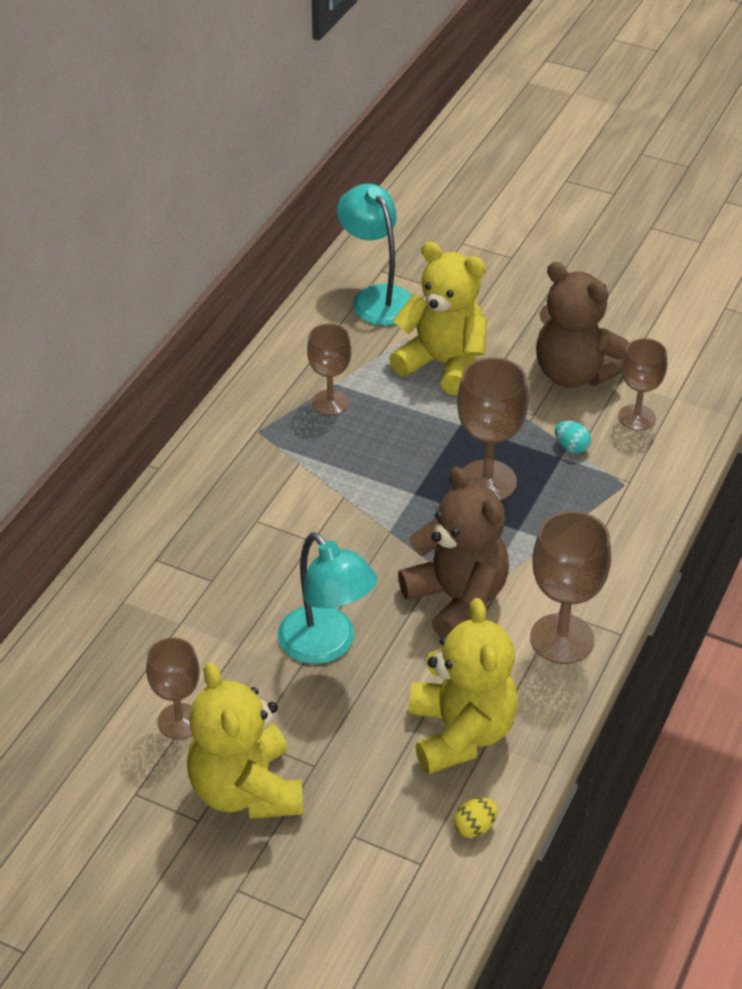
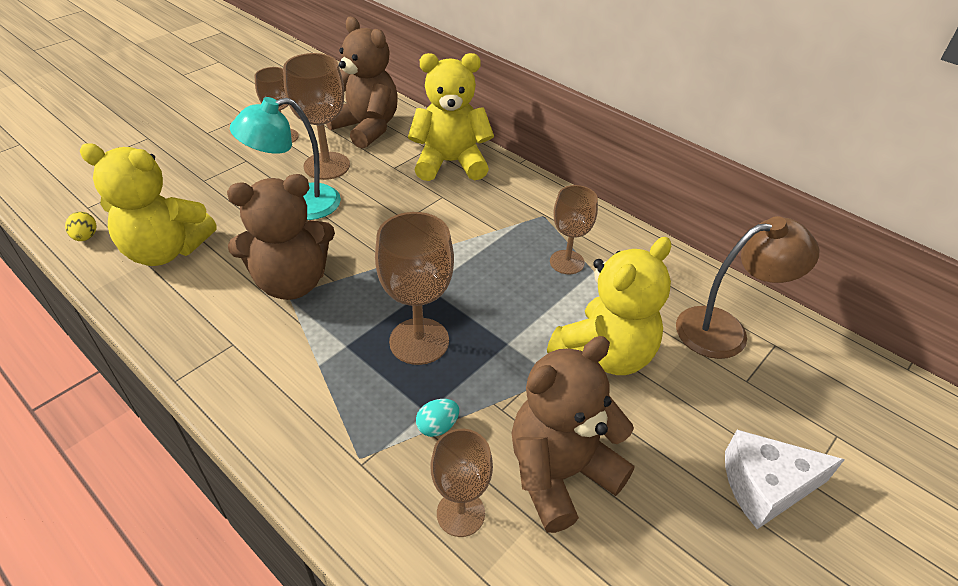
camera: 105 degrees right, 0 degrees up
yellow teddy bear [187,662,303,819] -> yellow teddy bear moved to [408,53,494,181]
turquoise lamp [337,184,412,326] -> brown lamp [676,216,819,359]
brown goblet [530,511,611,664] -> brown goblet moved to [283,53,350,180]
none -> brown teddy bear [326,17,398,149]
none -> white cheese [725,430,845,529]

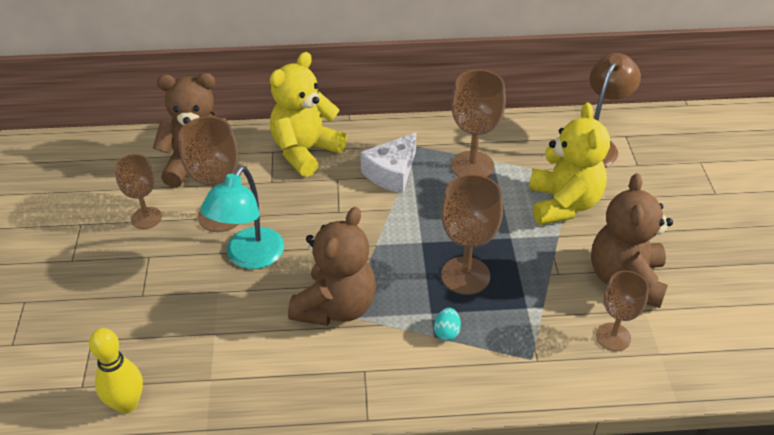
camera: 45 degrees left, 0 degrees up
yellow egg [65,212,97,241] -> yellow bowling pin [89,328,143,414]
yellow teddy bear [80,143,217,266] -> none
turquoise egg [416,399,459,437] -> turquoise egg moved to [434,308,461,341]
brown goblet [550,185,598,274] -> brown goblet [451,70,506,177], size x1.52
white cheese [725,430,845,529] -> white cheese moved to [360,133,416,193]

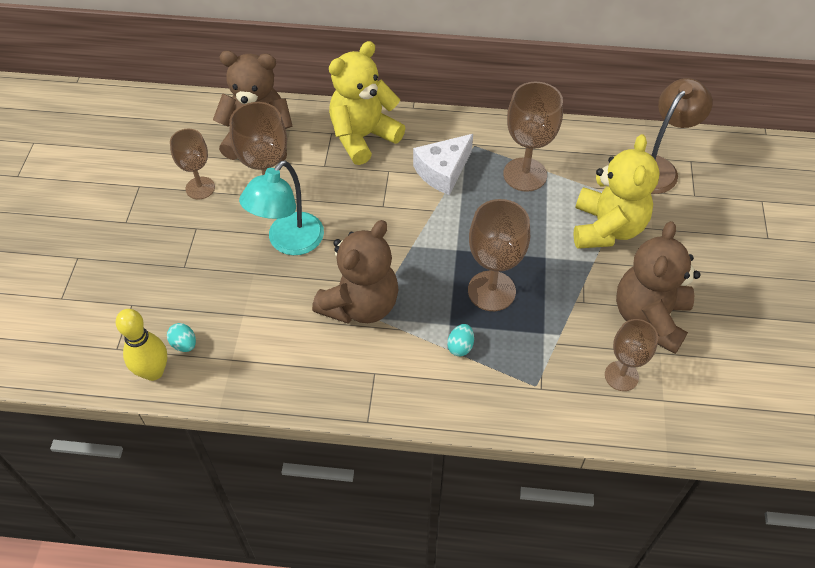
camera: 10 degrees right, 10 degrees up
none -> turquoise egg [167,323,196,352]

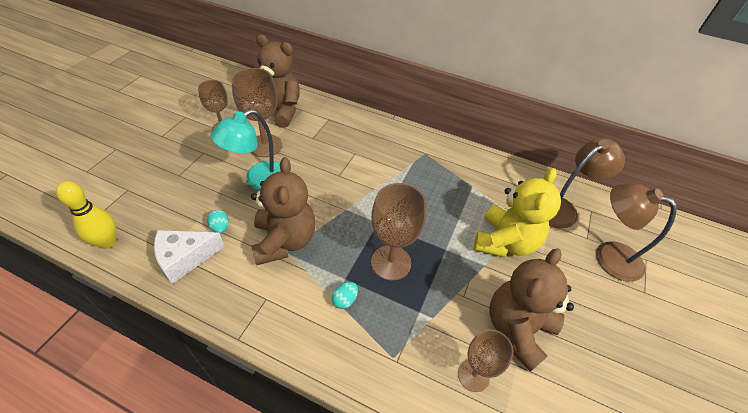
camera: 15 degrees right, 5 degrees down
turquoise egg [167,323,196,352] -> turquoise egg moved to [207,210,229,233]
brown teddy bear [312,220,399,324] -> brown teddy bear turned 60 degrees counterclockwise [251,157,316,265]
yellow teddy bear [329,41,405,165] -> none
white cheese [413,134,473,195] -> white cheese moved to [154,230,225,284]
brown goblet [503,82,563,192] -> none
none -> brown lamp [596,183,677,282]

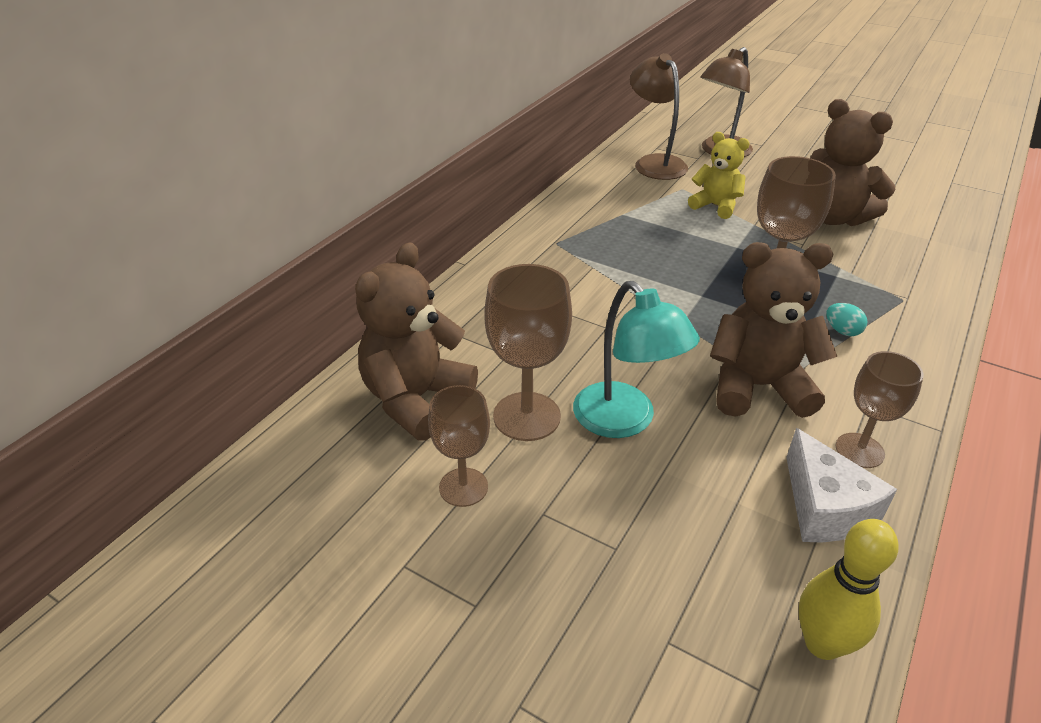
camera: 80 degrees left, 10 degrees down
turquoise egg [207,210,229,233] -> none
brown goblet [458,329,514,392] -> brown goblet moved to [835,351,924,468]
yellow teddy bear [474,168,561,257] -> yellow teddy bear [688,132,750,219], size x0.63

